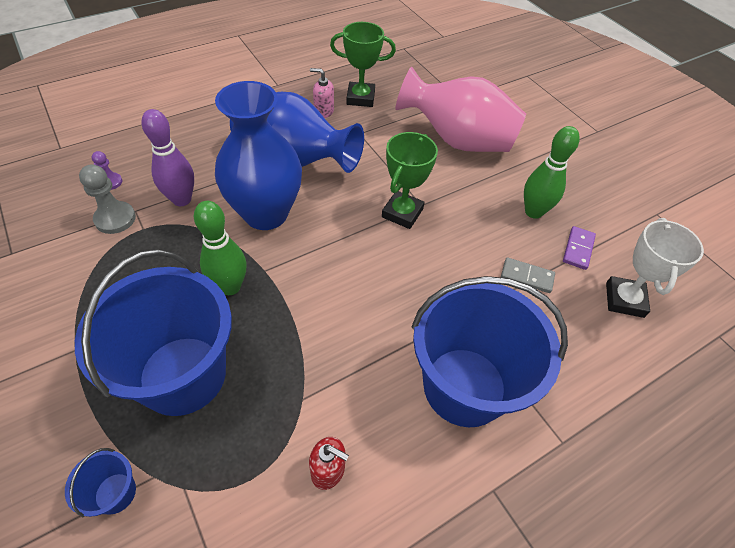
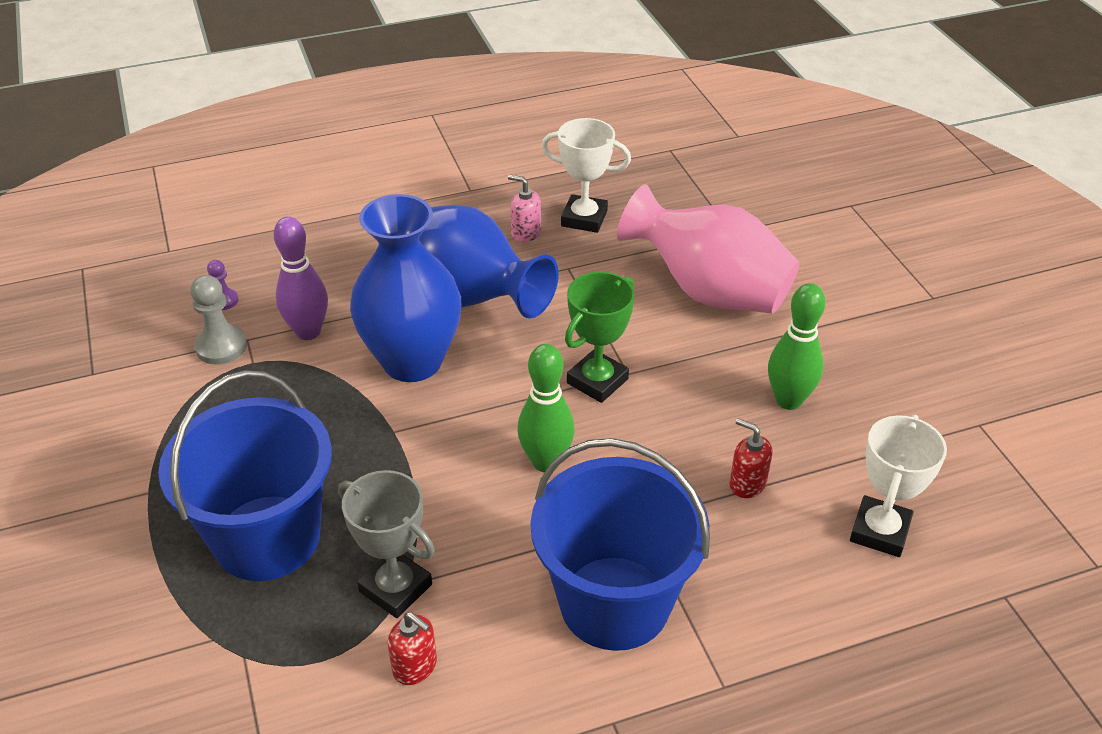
camera: 15 degrees right, 10 degrees down
blue bucket [65,448,136,517] -> none
green bowling pin [194,201,247,295] -> green bowling pin moved to [517,344,575,472]
green trophy [330,22,396,107] -> white trophy [542,118,631,233]
grey domino [501,257,555,293] -> red soap dispenser [729,418,772,498]
purple domino [563,226,596,270] -> none
none -> grey trophy [338,470,435,618]

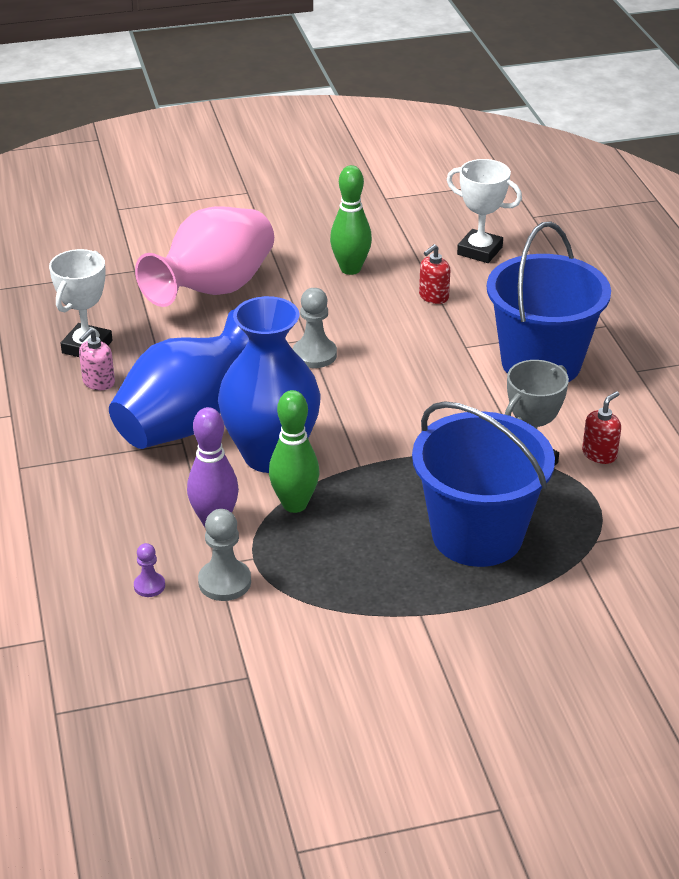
camera: 85 degrees left, 5 degrees down
green bowling pin [517,344,575,472] -> green bowling pin moved to [269,390,319,513]
green trophy [565,272,635,403] -> grey pawn [293,288,337,368]

